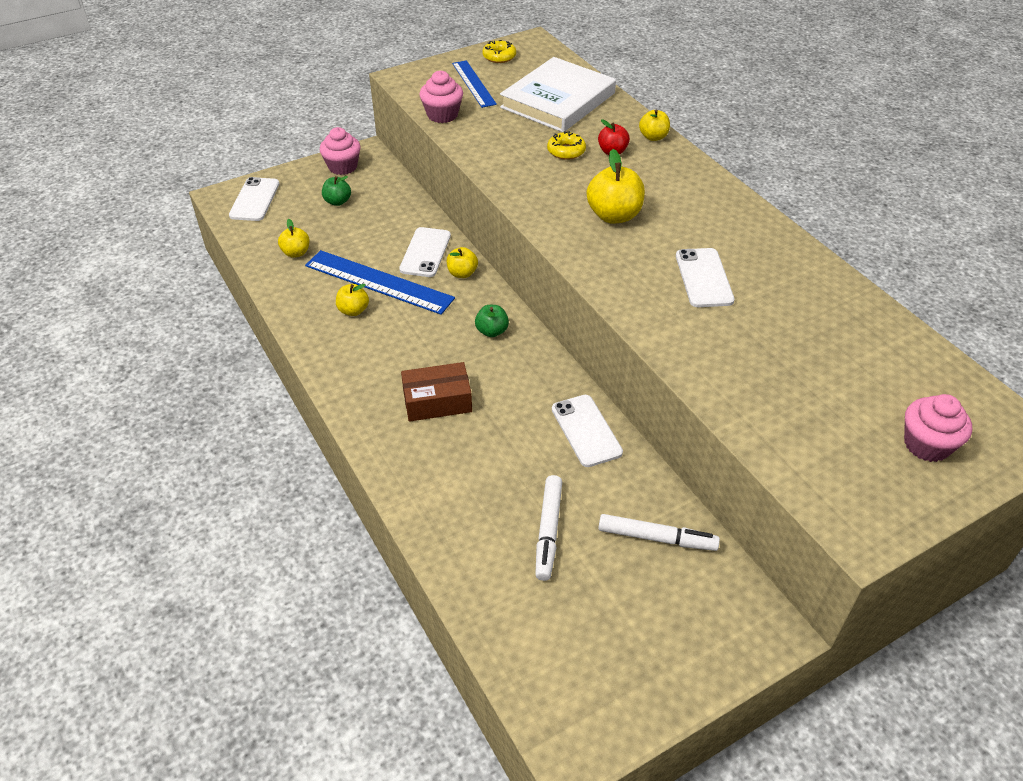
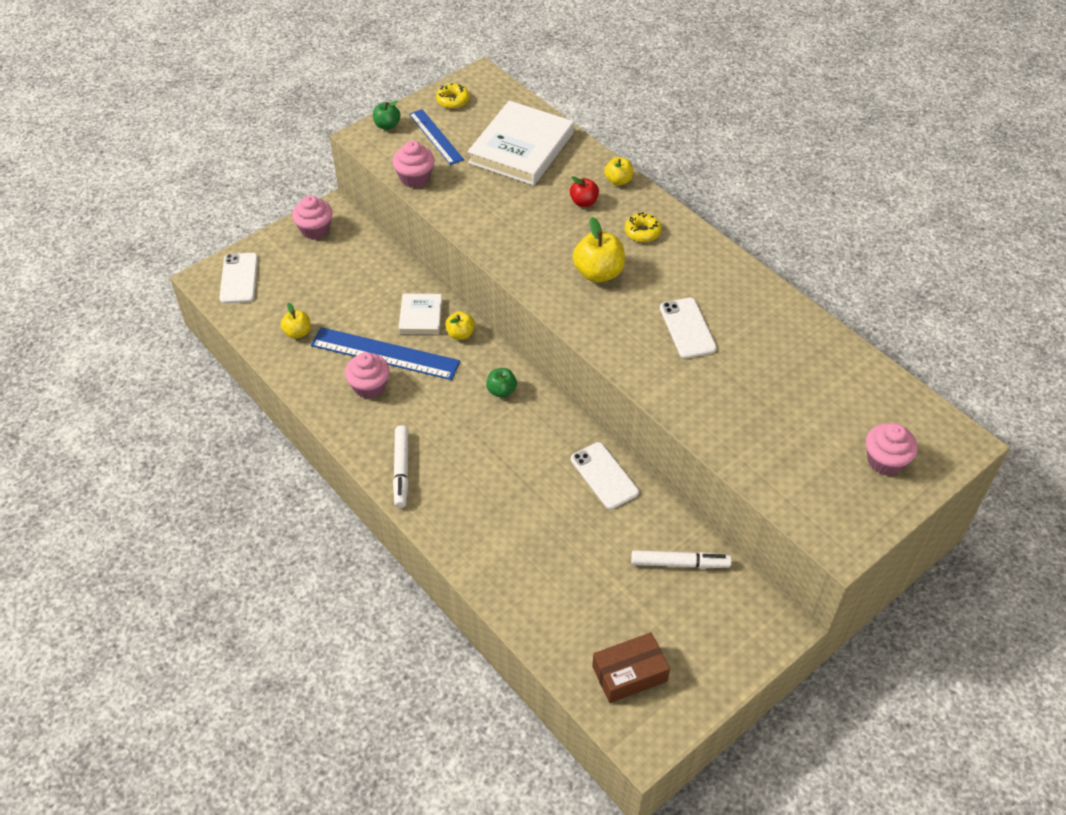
camera: 10 degrees left, 5 degrees up
green apple [322,176,351,206] -> green apple moved to [373,101,401,130]
yellow apple [336,284,369,316] -> pink cupcake [345,352,390,399]
white phone [399,227,451,277] -> white book [399,293,442,334]
brown box [401,362,472,422] -> brown box moved to [592,632,670,703]
white marker [535,475,562,581] -> white marker moved to [393,425,409,508]
yellow donut [547,131,586,160] -> yellow donut moved to [625,212,662,242]

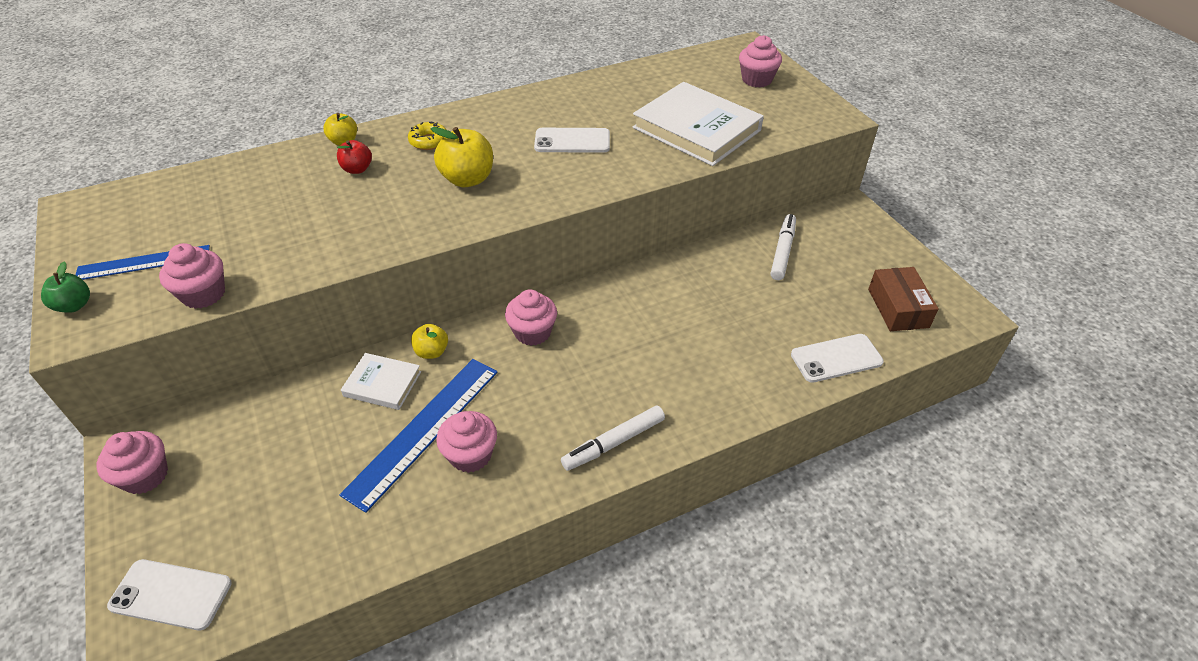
camera: 75 degrees left, 5 degrees down
yellow apple [281,303,310,339] -> none
white marker [393,425,409,508] -> white marker turned 135 degrees clockwise [561,405,665,471]
yellow donut [436,83,470,109] -> none
white book [468,101,574,185] -> white book moved to [633,82,764,166]
green apple [486,368,517,398] -> pink cupcake [505,289,557,346]
white phone [571,442,639,509] -> white phone moved to [791,334,884,383]

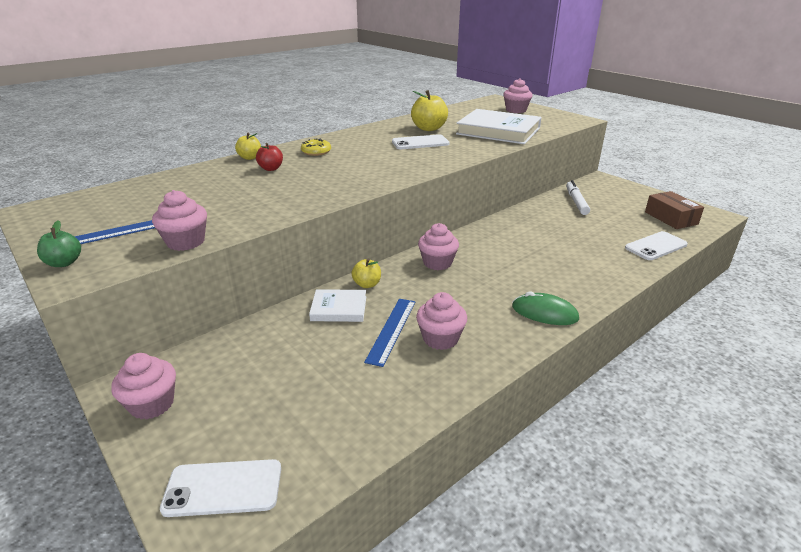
camera: 15 degrees left, 15 degrees down
blue ruler [339,359,498,513] -> blue ruler [364,299,415,367], size x0.64
yellow apple [430,127,493,187] -> yellow apple moved to [411,90,448,131]
white marker [561,405,665,471] -> green mouse [512,291,579,325]

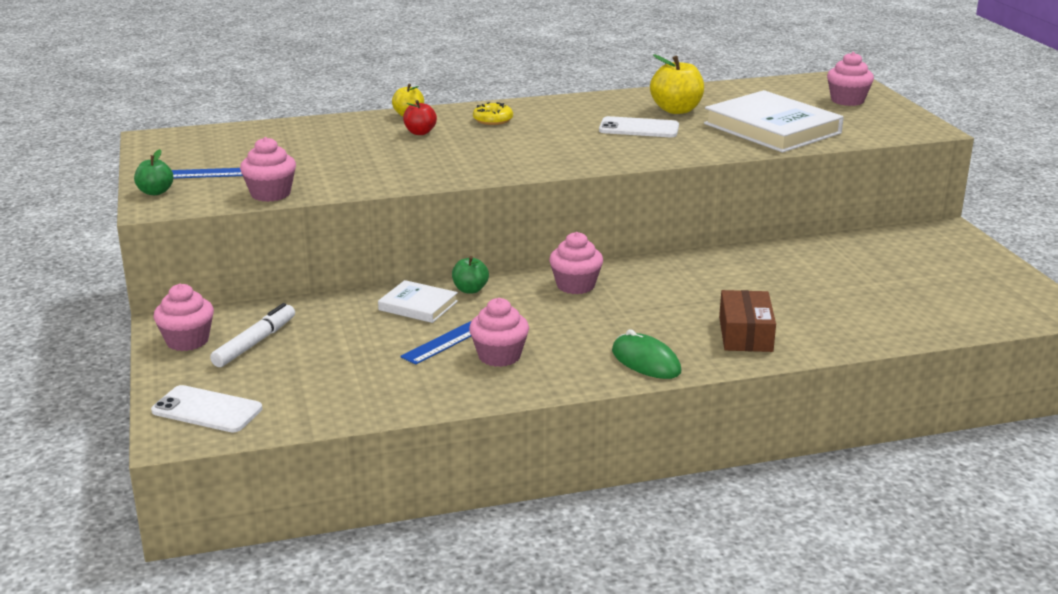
camera: 25 degrees right, 5 degrees down
yellow apple [351,259,381,288] -> green apple [452,256,489,294]
white marker [566,180,590,215] -> white marker moved to [210,303,295,367]
white phone [625,231,688,260] -> none
brown box [645,191,704,229] -> brown box moved to [719,290,776,352]

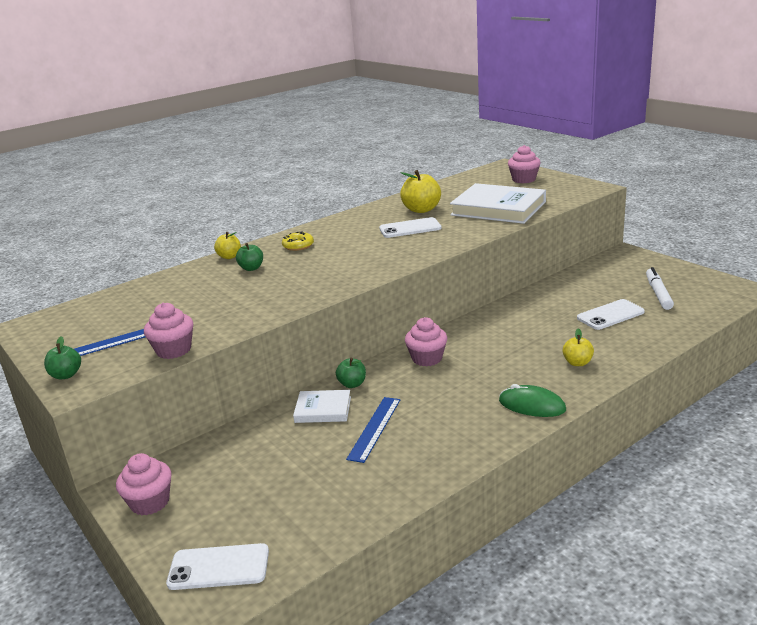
camera: 20 degrees left, 0 degrees up
white marker [210,303,295,367] -> white marker moved to [646,267,674,310]
red apple [403,100,437,135] -> green apple [236,243,263,271]
pink cupcake [469,298,529,367] -> none
brown box [719,290,776,352] -> yellow apple [562,329,594,366]
none -> white phone [577,299,645,330]

